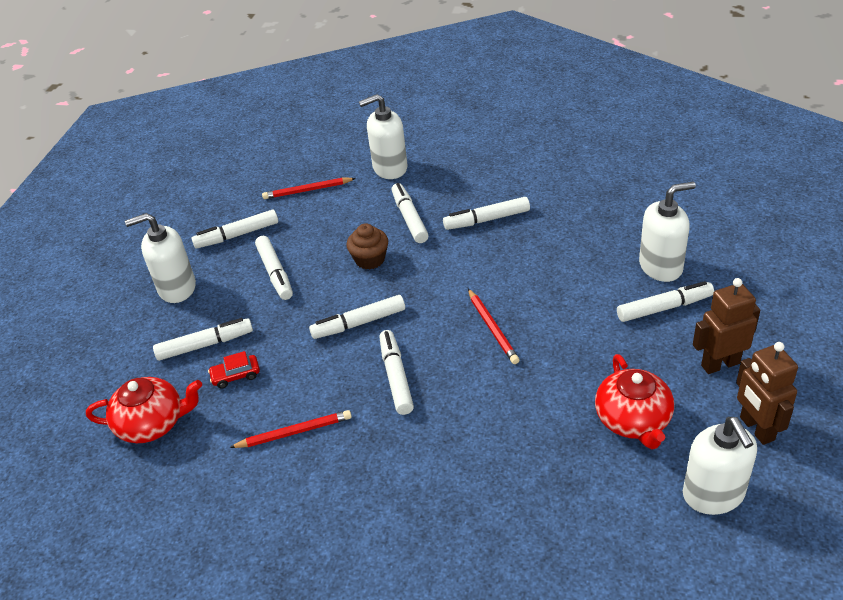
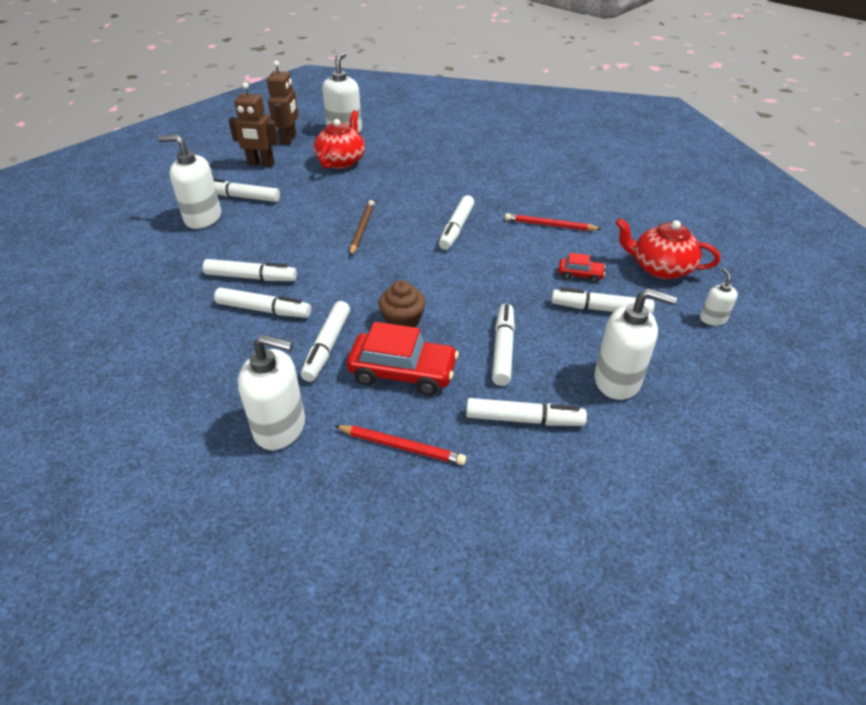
camera: 155 degrees left, 0 degrees up
white marker [309,295,405,339] -> white marker moved to [203,259,297,281]
red pencil [468,289,520,364] -> brown pencil [350,200,375,256]
none -> red car [347,322,459,395]
none -> white soap dispenser [700,269,738,326]

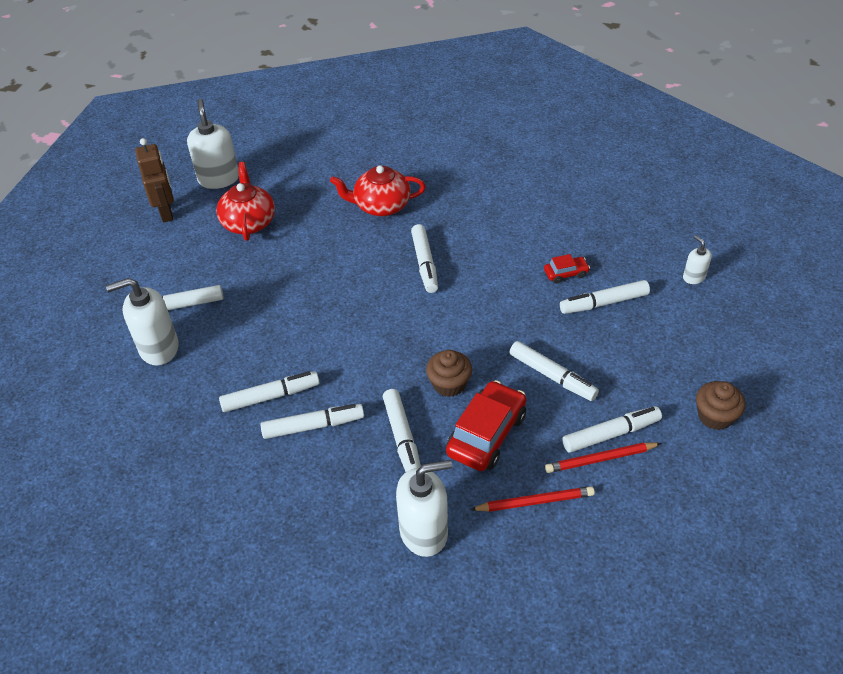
camera: 25 degrees left, 5 degrees up
brown robot [229,82,278,167] -> none
red car [347,322,459,395] -> red car turned 45 degrees counterclockwise [446,380,526,471]
brown pencil [350,200,375,256] -> none
white marker [492,304,515,386] -> white marker turned 150 degrees clockwise [509,341,599,401]
red pencil [505,213,601,231] -> red pencil moved to [545,442,662,473]
white soap dispenser [594,288,677,400] -> none
red teapot [616,218,720,279] -> red teapot moved to [330,165,426,216]
none -> brown cupcake [696,381,746,430]

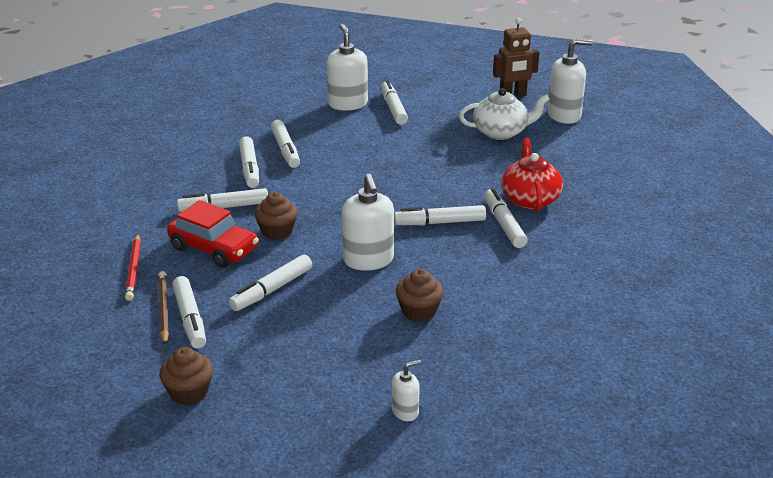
camera: 90 degrees right, 15 degrees down
red teapot [216,162,275,241] -> white teapot [459,88,550,140]
white soap dispenser [396,460,452,557] -> white soap dispenser moved to [342,174,394,270]
red car [544,254,590,284] -> brown cupcake [396,269,444,322]
red pencil [545,442,662,473] -> brown pencil [158,271,169,345]
white marker [560,280,650,314] -> white marker moved to [484,188,528,248]

